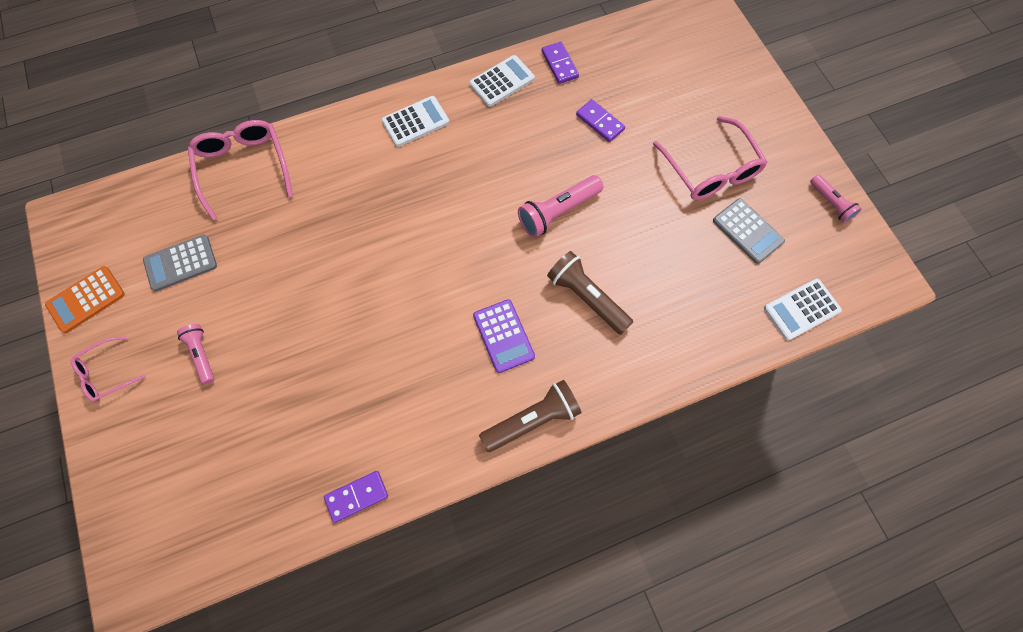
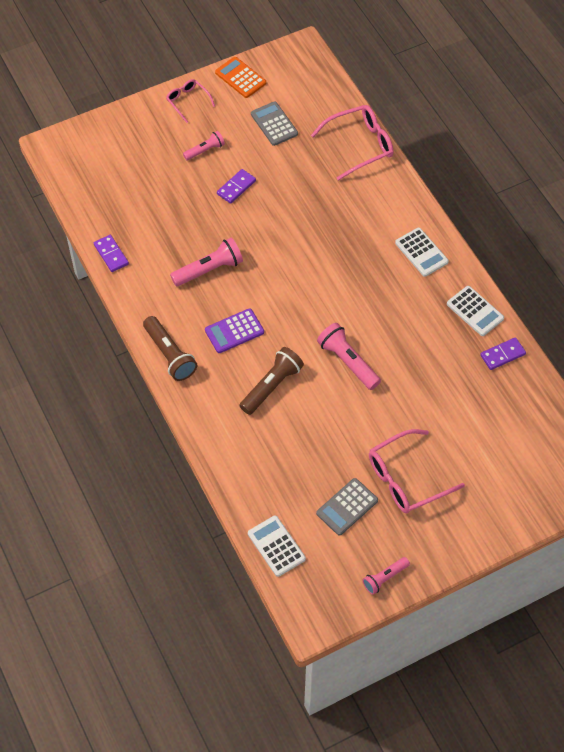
camera: 85 degrees right, 10 degrees down
purple domino [576,99,625,142] -> purple domino moved to [217,169,256,204]
none -> pink flashlight [170,238,243,286]

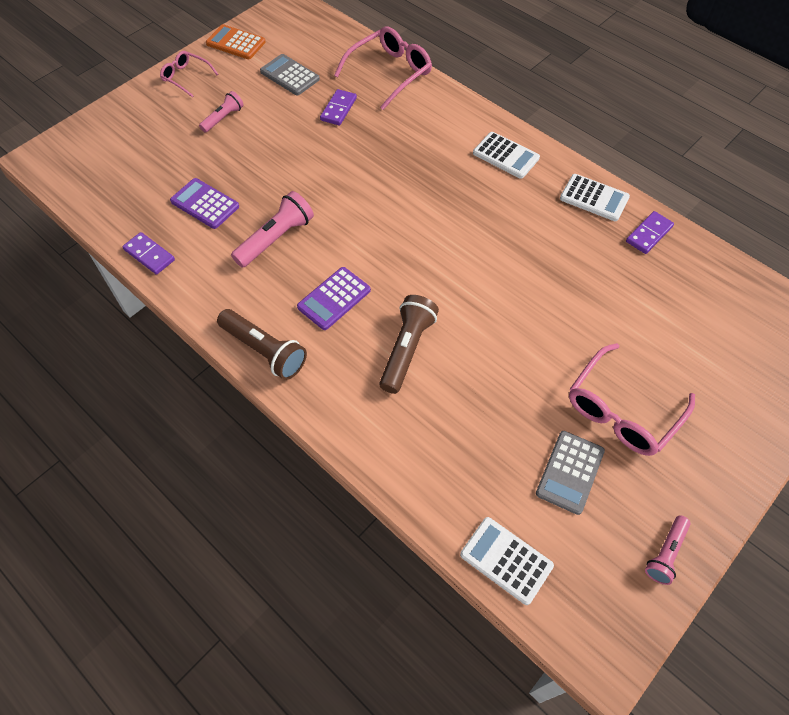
camera: 20 degrees left, 0 degrees up
purple domino [217,169,256,204] -> purple domino moved to [320,89,357,125]
pink flashlight [317,323,381,390] -> none
none -> purple calculator [170,178,239,229]

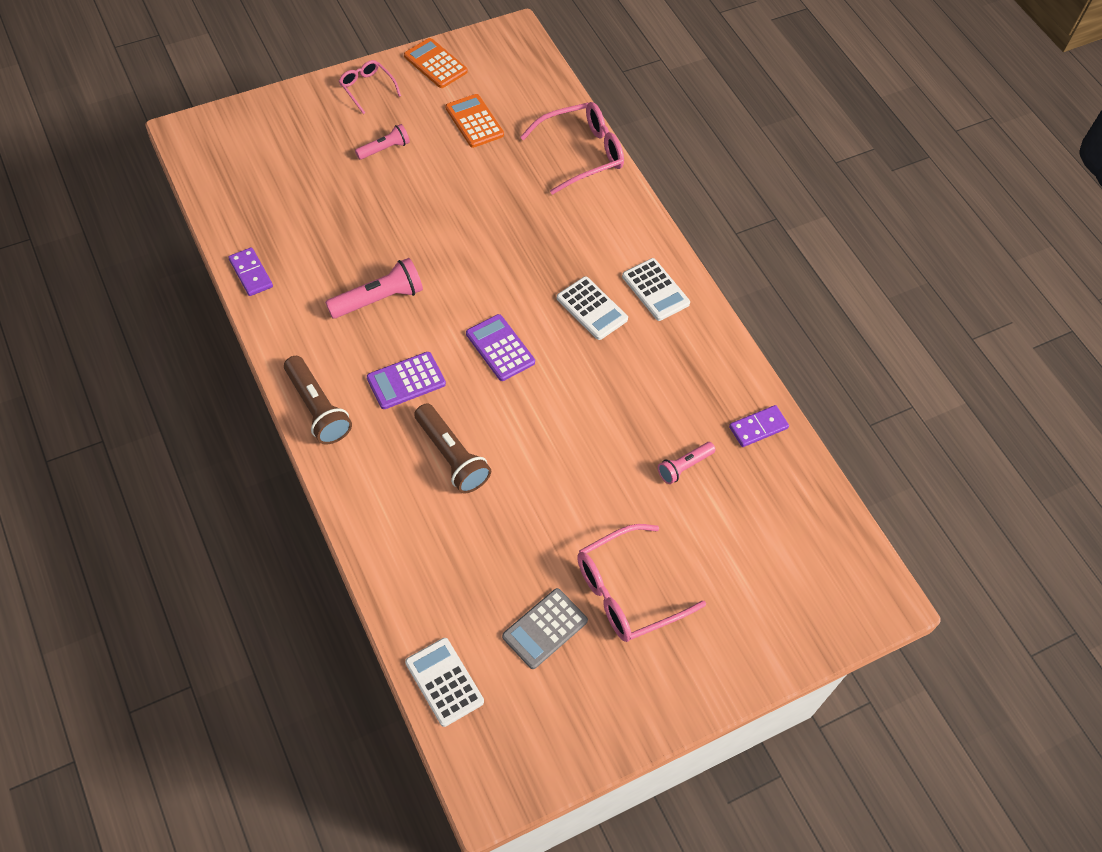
camera: 15 degrees right, 0 degrees up
purple calculator [170,178,239,229] -> purple calculator moved to [466,314,535,381]
grey calculator [260,54,320,96] -> orange calculator [446,94,504,148]
purple domino [320,89,357,125] -> none
brown flashlight [379,295,439,394] -> brown flashlight turned 105 degrees clockwise [414,403,491,493]
white calculator [560,174,630,221] -> white calculator moved to [557,276,628,340]
pink flashlight [645,515,691,585] -> pink flashlight moved to [658,442,716,484]

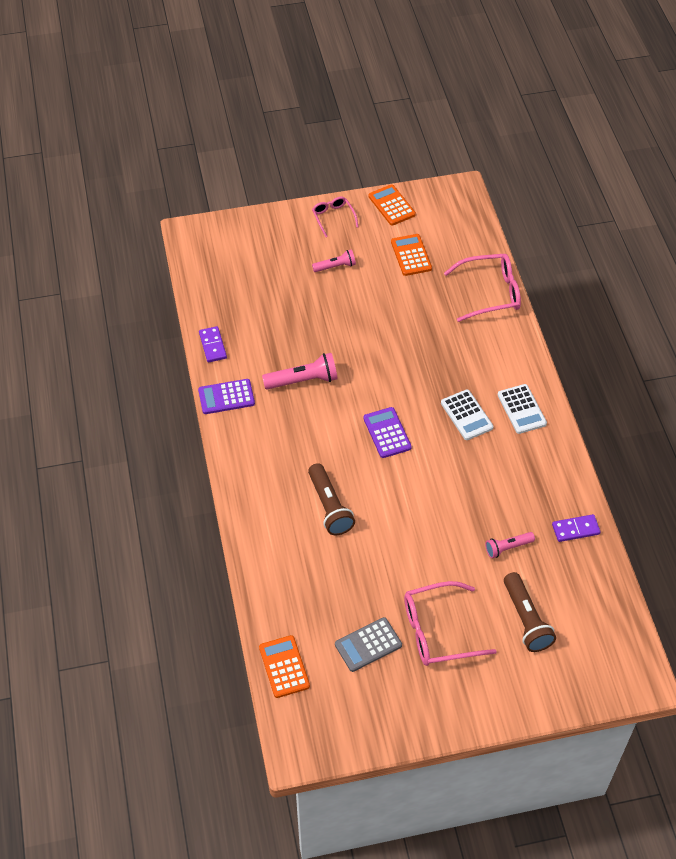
camera: 20 degrees right, 5 degrees down
brown flashlight [284,356,352,445] -> brown flashlight moved to [504,572,556,652]
purple calculator [367,352,446,409] -> purple calculator moved to [198,379,255,414]
white calculator [405,638,484,727] -> orange calculator [259,635,310,698]

